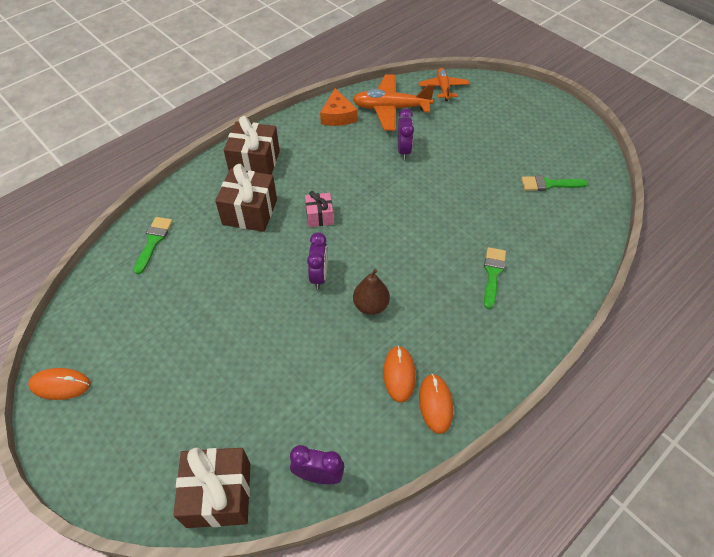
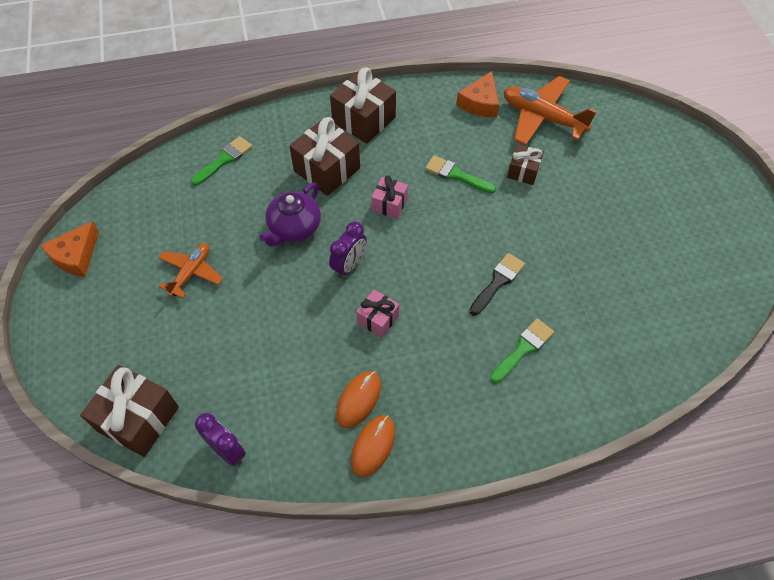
camera: 30 degrees right, 5 degrees up
orange mouse [28,368,91,400] -> orange cheese [41,221,99,277]
brown pear [353,269,390,315] -> pink gift [356,289,399,338]
purple clock [398,109,414,160] -> brown gift [507,144,544,185]
orange plane [419,68,469,101] -> orange plane moved to [159,243,223,298]
green brush [521,175,588,191] -> green brush moved to [425,155,496,194]
none -> purple teapot [259,182,321,247]
none -> black brush [469,253,525,316]

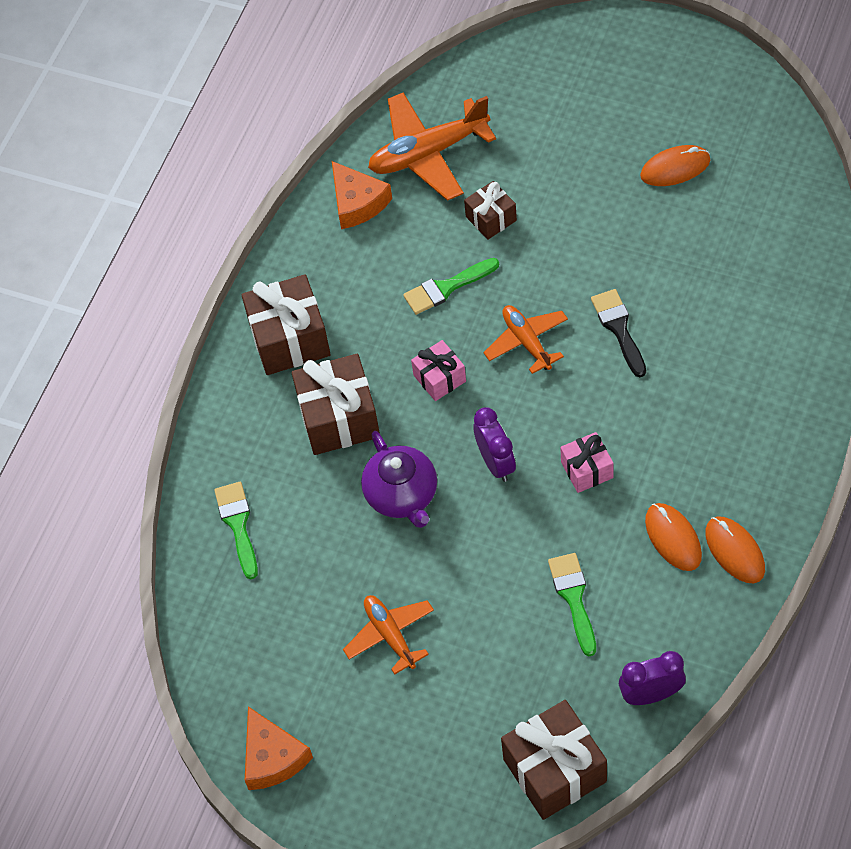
camera: 50 degrees left, 0 degrees up
green brush [490,318,554,384] -> green brush moved to [548,553,596,656]
none -> orange plane [483,305,568,374]
none -> orange mouse [640,145,710,186]

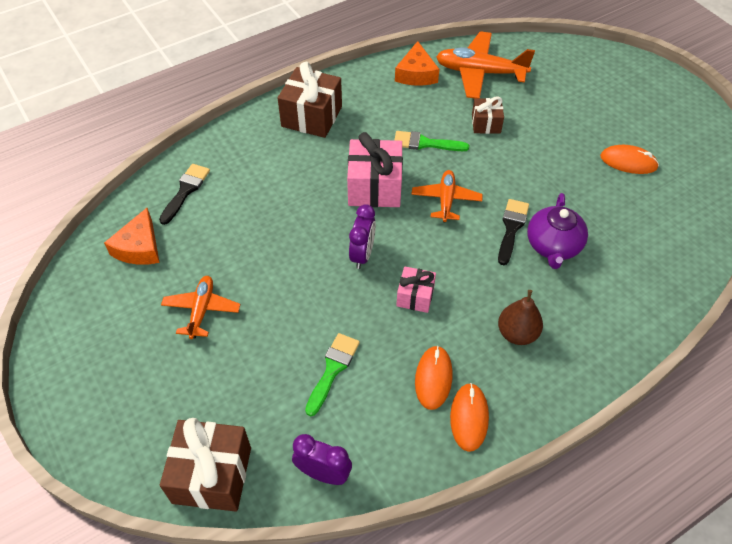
camera: 30 degrees right, 5 degrees down
green brush [214,482,258,580] -> black brush [159,164,210,225]
orange cheese [245,706,313,790] -> orange cheese moved to [104,208,160,265]
brown gift [292,354,380,455] -> none
purple teapot [361,431,437,528] -> purple teapot moved to [527,193,588,269]
pink gift [411,340,466,401] -> pink gift [347,132,403,207], size x1.77
none -> brown pear [498,290,543,345]

